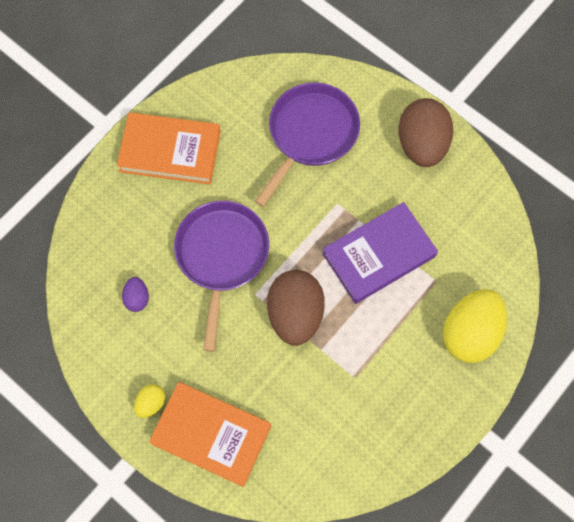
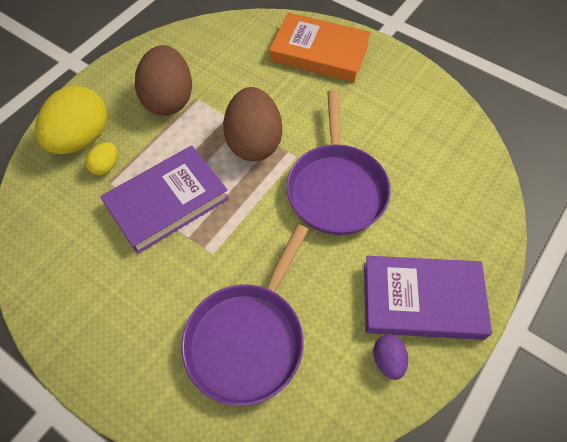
camera: 175 degrees right, 10 degrees down
orange book [117,112,221,184] -> purple book [364,256,492,340]
purple egg [122,277,149,312] -> purple egg moved to [373,335,408,380]
yellow egg [134,384,165,418] -> yellow egg moved to [85,142,117,175]
brown egg [398,98,453,167] -> brown egg moved to [135,45,192,116]

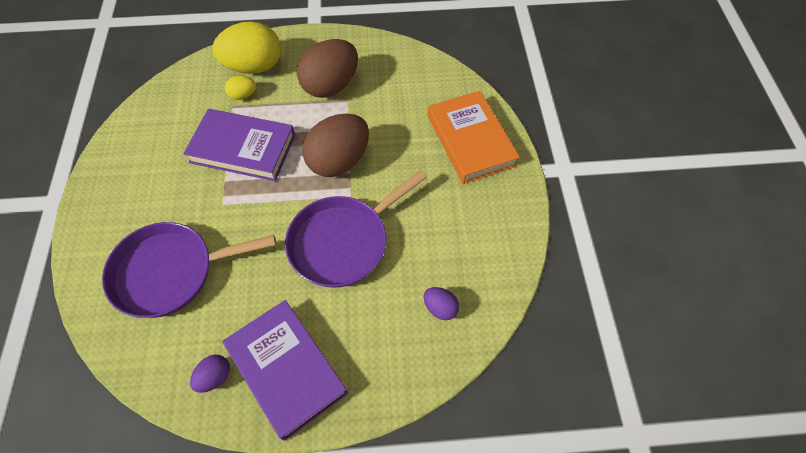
camera: 50 degrees right, 0 degrees up
none -> purple egg [423,287,459,320]

